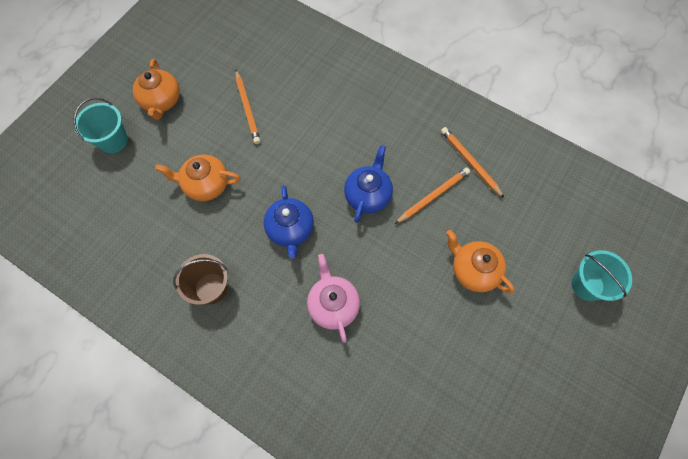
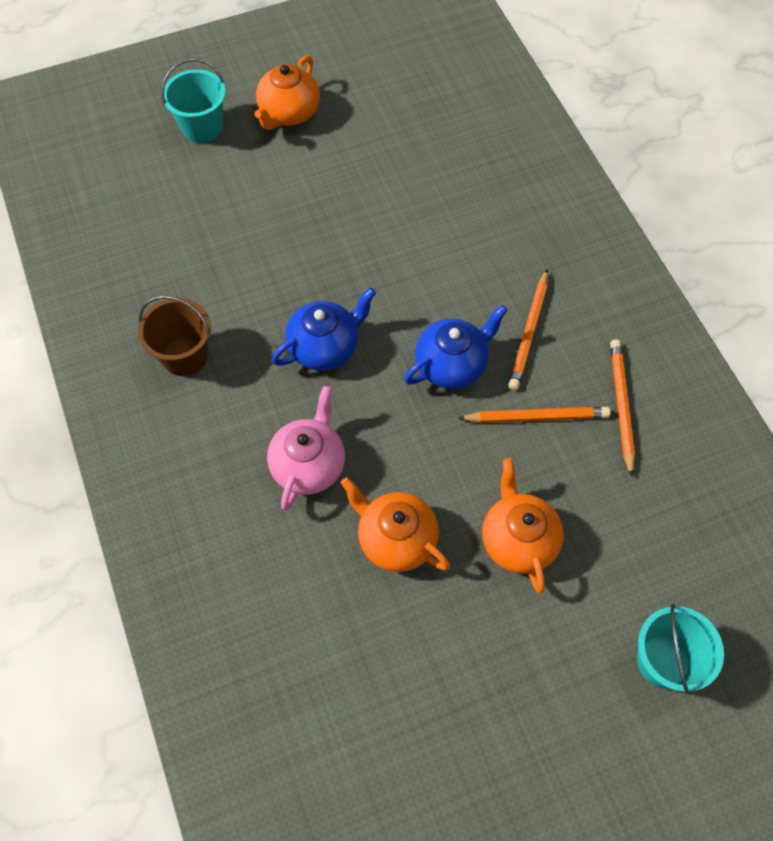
camera: 35 degrees right, 5 degrees down
orange teapot [155,155,240,201] -> orange teapot moved to [341,477,450,572]
orange pencil [235,70,260,144] -> orange pencil moved to [508,269,548,390]
blue teapot [264,185,314,259] -> blue teapot turned 150 degrees counterclockwise [272,288,376,371]

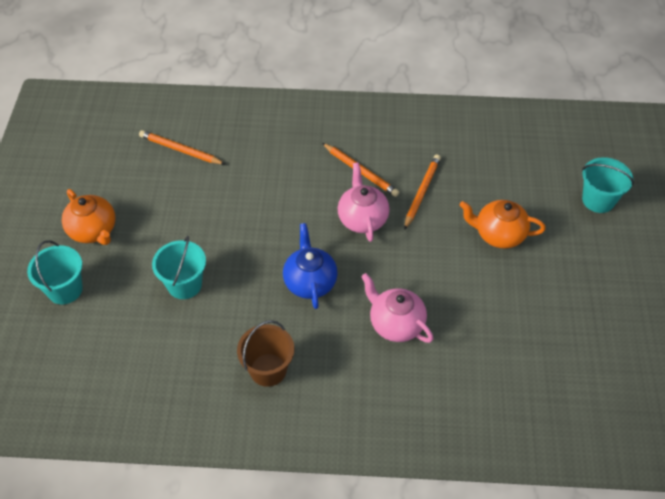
camera: 65 degrees left, 10 degrees down
orange teapot [341,477,450,572] -> none
blue teapot [404,305,508,389] -> pink teapot [338,162,390,242]
orange pencil [610,339,635,477] -> orange pencil moved to [139,130,225,164]
none -> turquoise bucket [152,236,206,299]

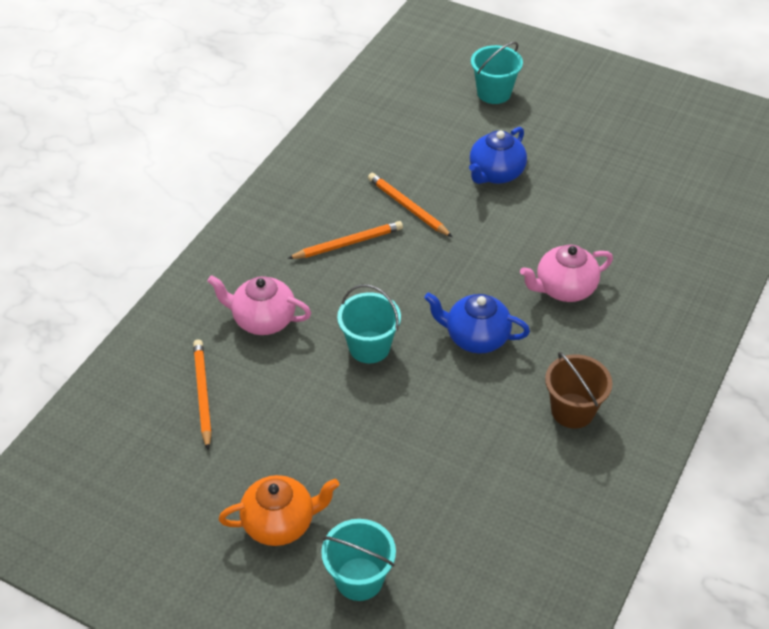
camera: 65 degrees left, 5 degrees down
orange pencil [139,130,225,164] -> orange pencil turned 120 degrees clockwise [193,339,212,450]
turquoise bucket [152,236,206,299] -> turquoise bucket moved to [337,284,401,364]
pink teapot [338,162,390,242] -> pink teapot moved to [207,275,311,335]
orange teapot [459,200,546,248] -> blue teapot [469,127,527,184]

